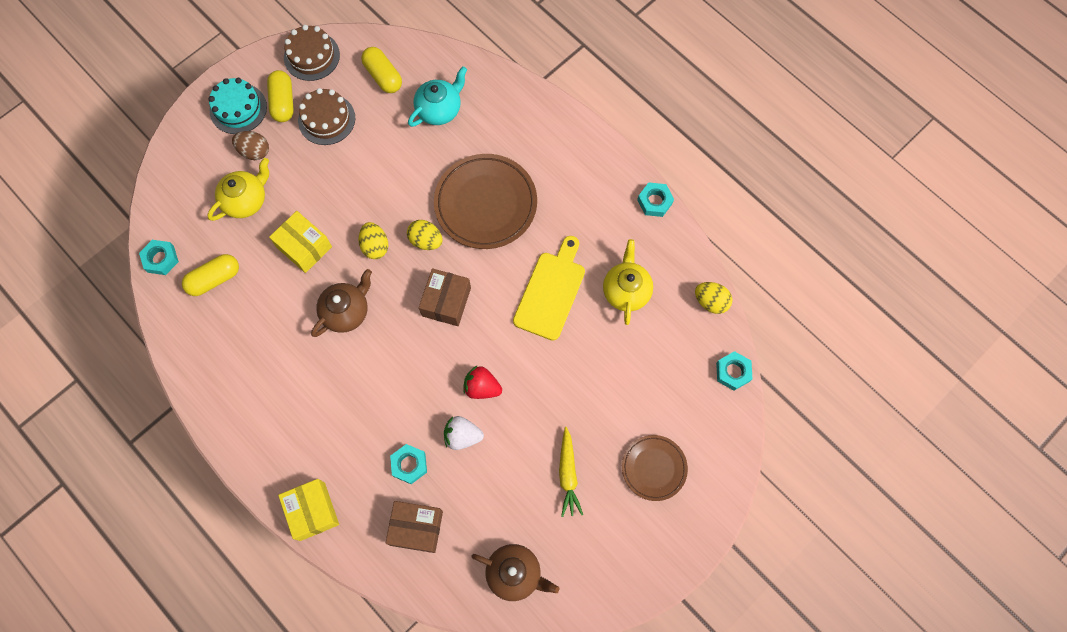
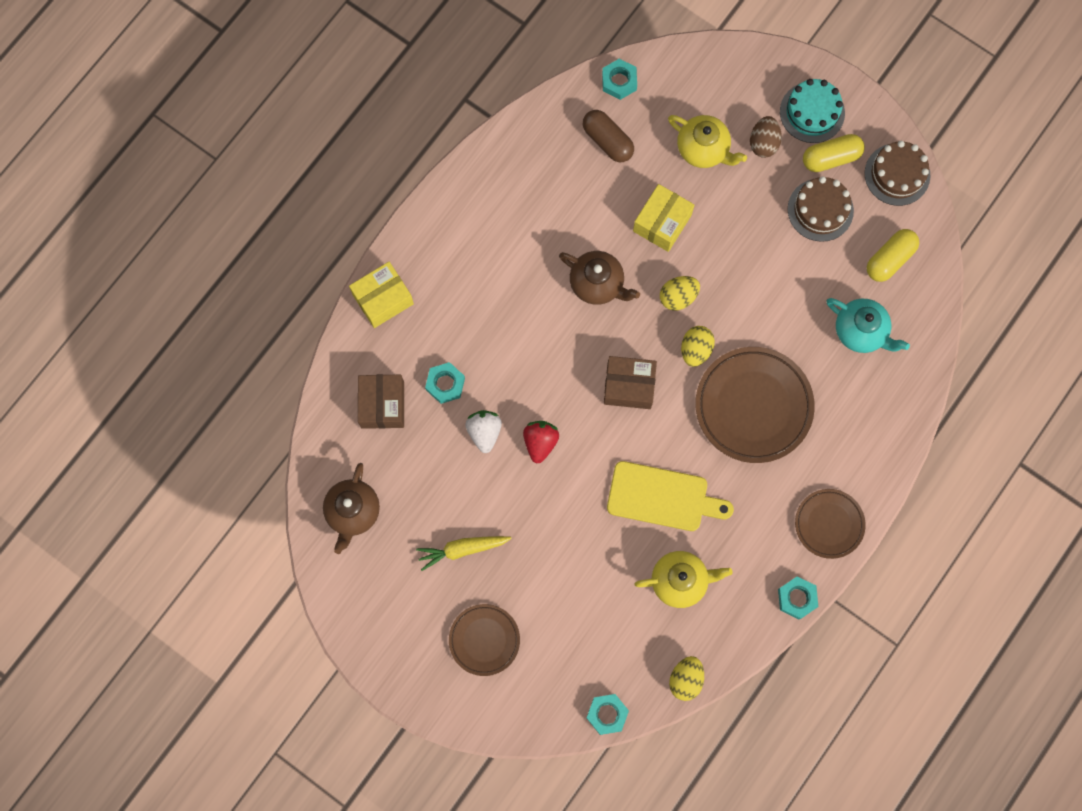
camera: 80 degrees right, 5 degrees up
yellow capsule [182,254,239,296] -> brown capsule [583,110,634,162]
none -> brown plate [795,489,866,559]

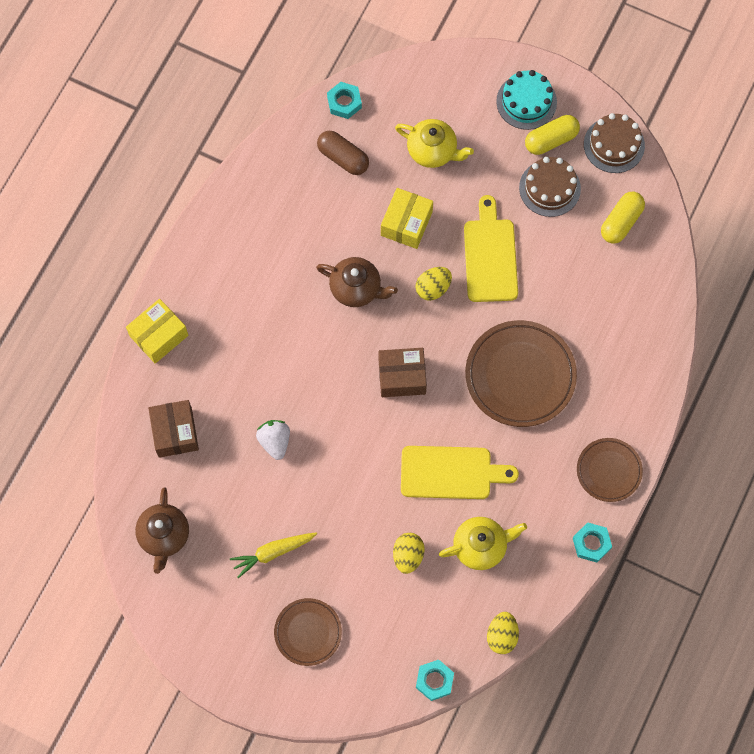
camera: 10 degrees left, 5 degrees down
turquoise nut [425,362,465,404] -> none
red strawberry [523,421,559,463] -> none
yellow egg [681,326,715,367] -> yellow egg moved to [393,533,425,574]
brown egg [750,116,782,158] -> none
turquoise teapot [826,298,910,353] -> none
none -> yellow cutting board [464,195,518,302]

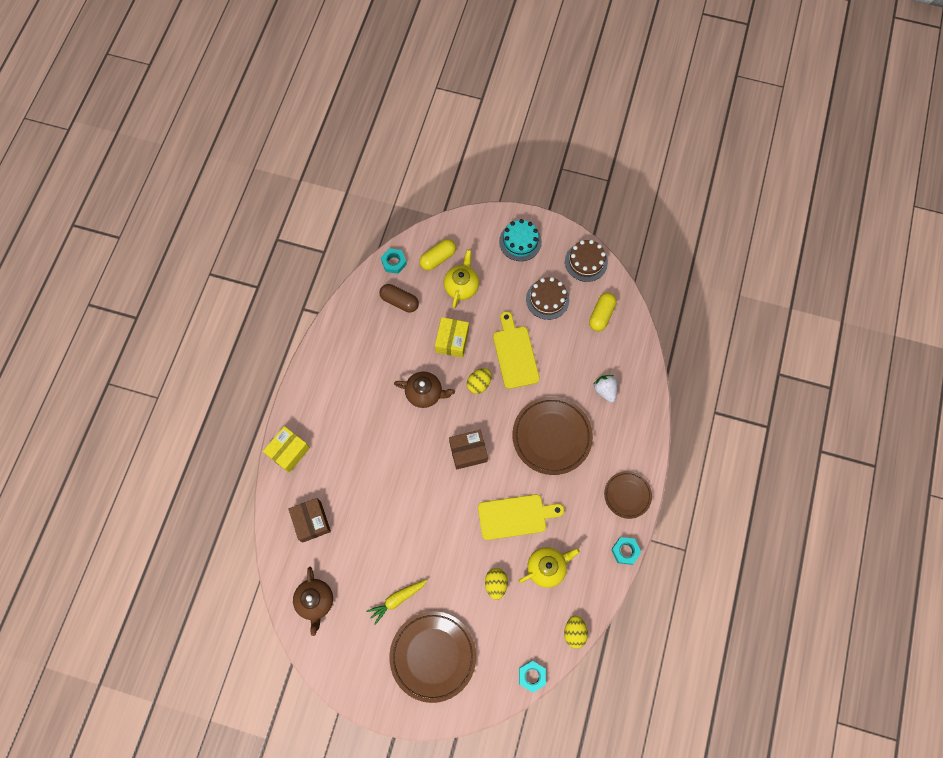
camera: 10 degrees left, 0 degrees up
white strawberry [256,420,290,460] -> white strawberry moved to [593,375,617,403]
brown plate [274,598,342,666] -> brown plate [389,611,476,703], size x1.72
yellow teapot [395,119,474,168] -> yellow teapot turned 90 degrees counterclockwise [444,249,479,308]
yellow capsule [525,115,580,155] -> yellow capsule moved to [419,239,456,270]

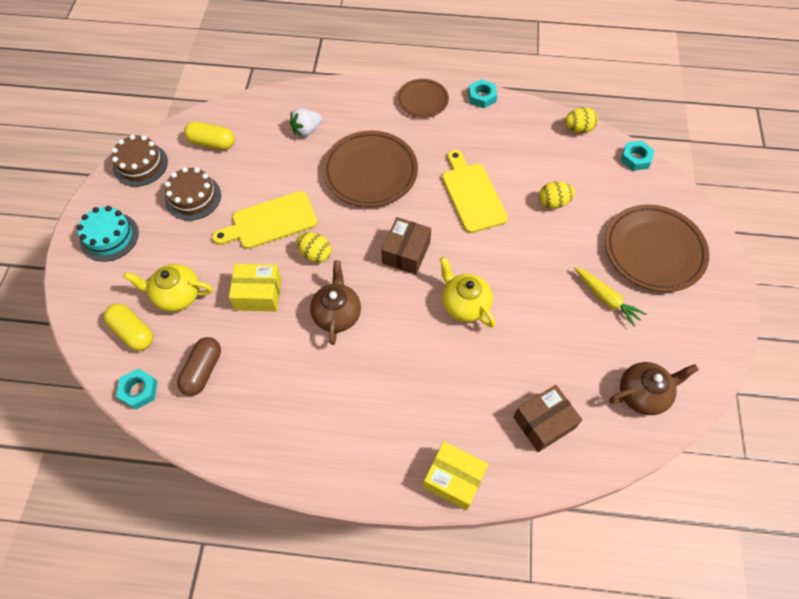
camera: 100 degrees left, 10 degrees down
brown box [449,430,488,470] -> brown box turned 45 degrees clockwise [381,217,431,275]
yellow teapot [519,547,580,588] -> yellow teapot moved to [439,257,495,328]

